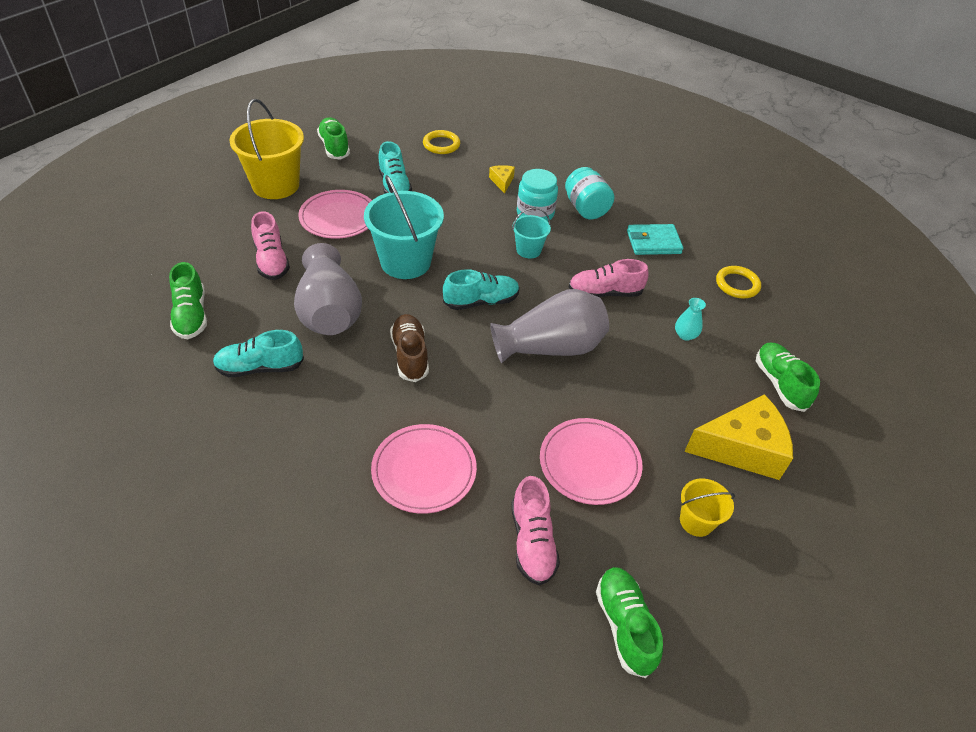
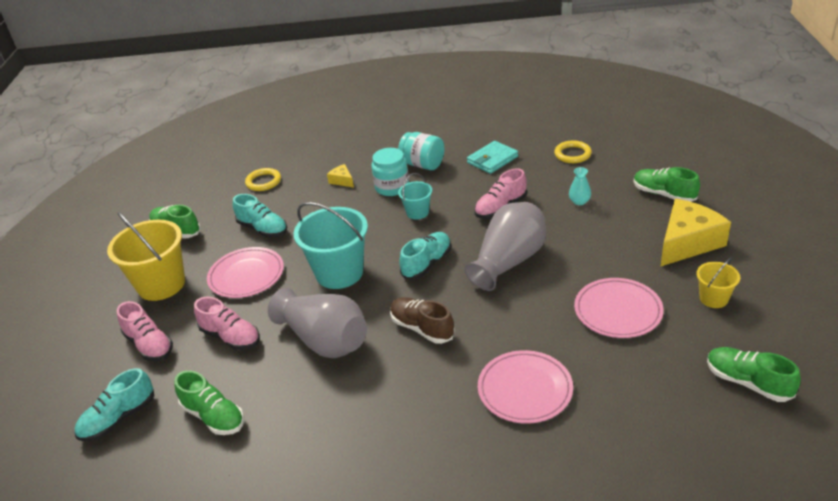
camera: 30 degrees left, 10 degrees down
turquoise shoe [213,330,304,377] -> turquoise shoe moved to [75,368,154,441]
pink shoe [511,476,560,586] -> pink shoe moved to [117,301,173,361]

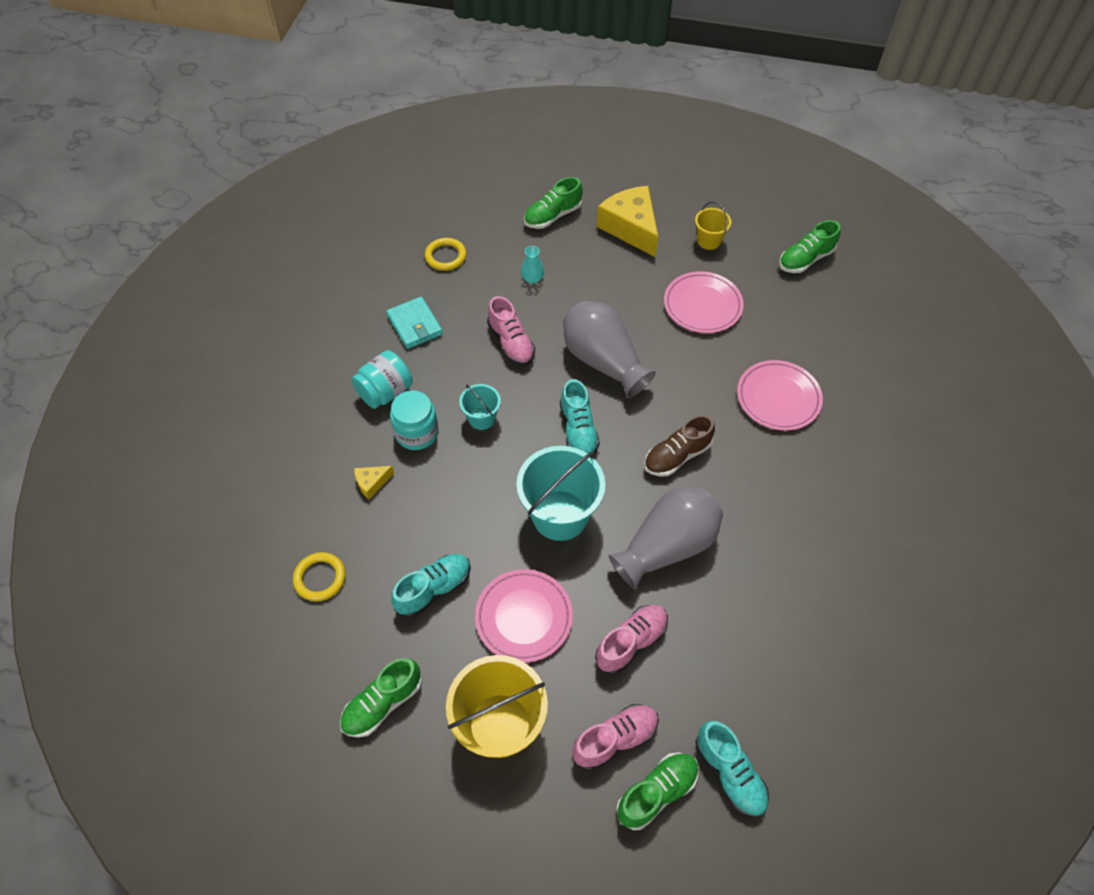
camera: 80 degrees left, 20 degrees up
green shoe [174,370,244,435] -> green shoe moved to [616,752,699,830]
turquoise shoe [399,232,451,279] -> turquoise shoe turned 150 degrees counterclockwise [560,379,600,454]

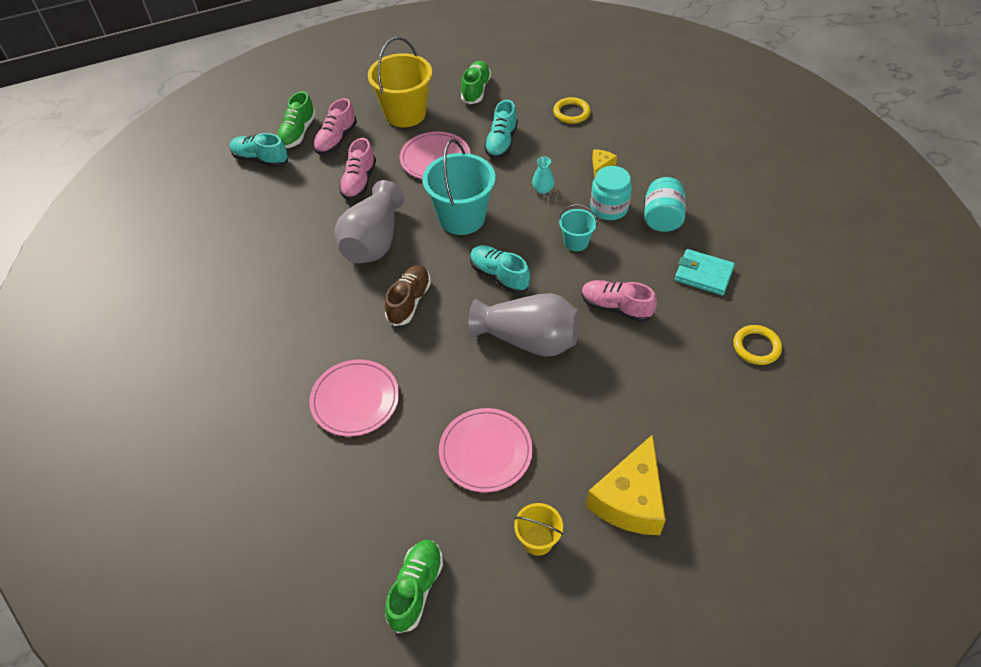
camera: 145 degrees right, 5 degrees down
turquoise vase [521,246,544,284] -> turquoise vase moved to [532,156,554,194]
green shoe [524,177,582,229] -> none
yellow cheese [597,186,658,257] -> yellow cheese turned 90 degrees clockwise [586,434,666,535]

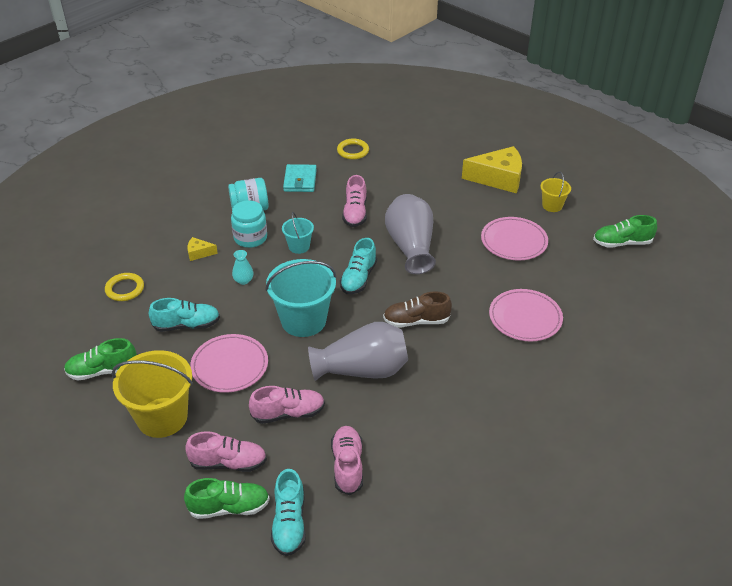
camera: 115 degrees left, 10 degrees down
none -> pink shoe [331,426,363,495]

